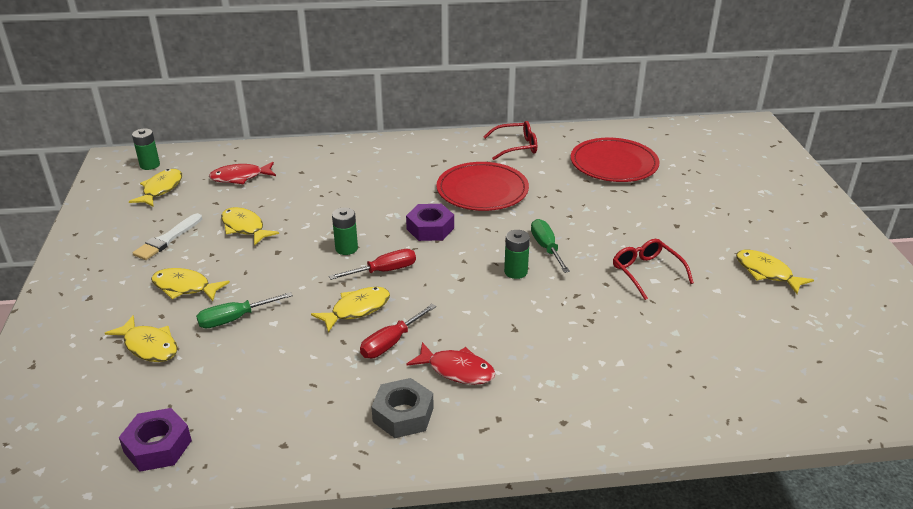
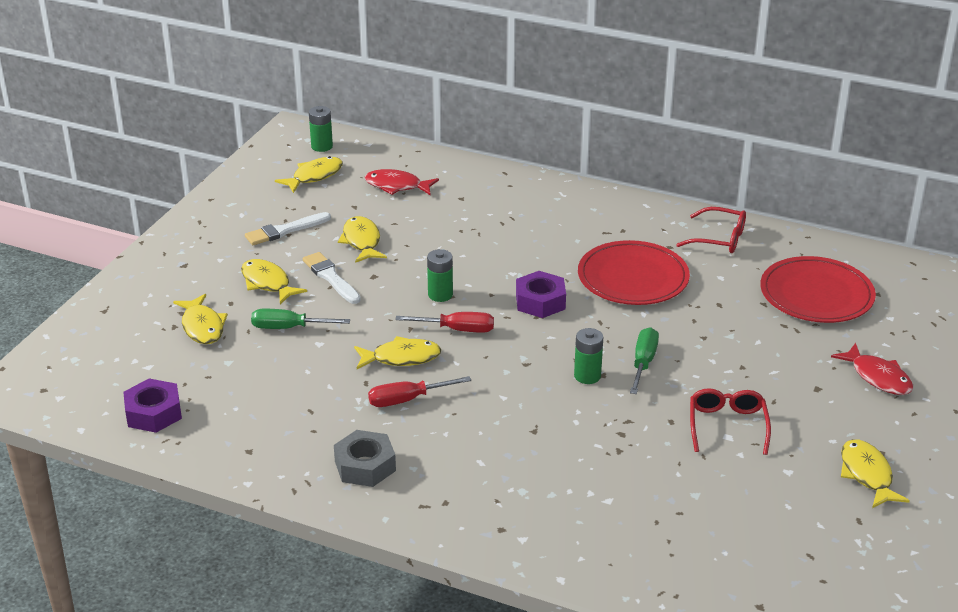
camera: 30 degrees right, 0 degrees up
red fish [406,342,496,385] -> red fish moved to [831,343,913,395]
none -> white brush [303,252,361,304]

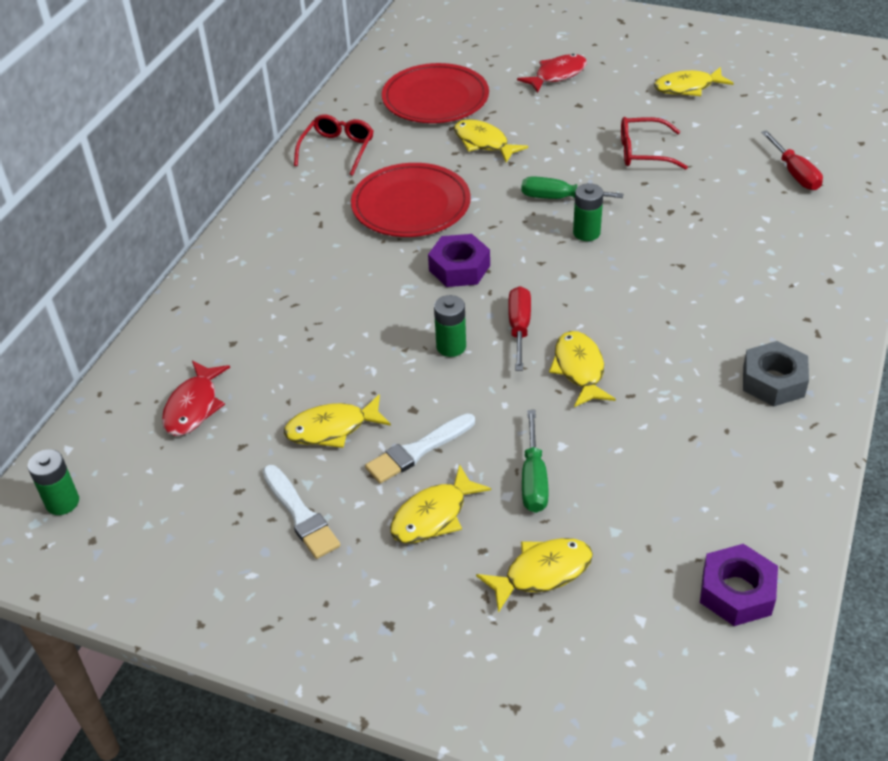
camera: 90 degrees left, 10 degrees up
yellow fish [275,156,343,193] -> yellow fish moved to [454,119,528,163]
red screwdriver [368,376,471,407] -> red screwdriver moved to [761,130,823,190]

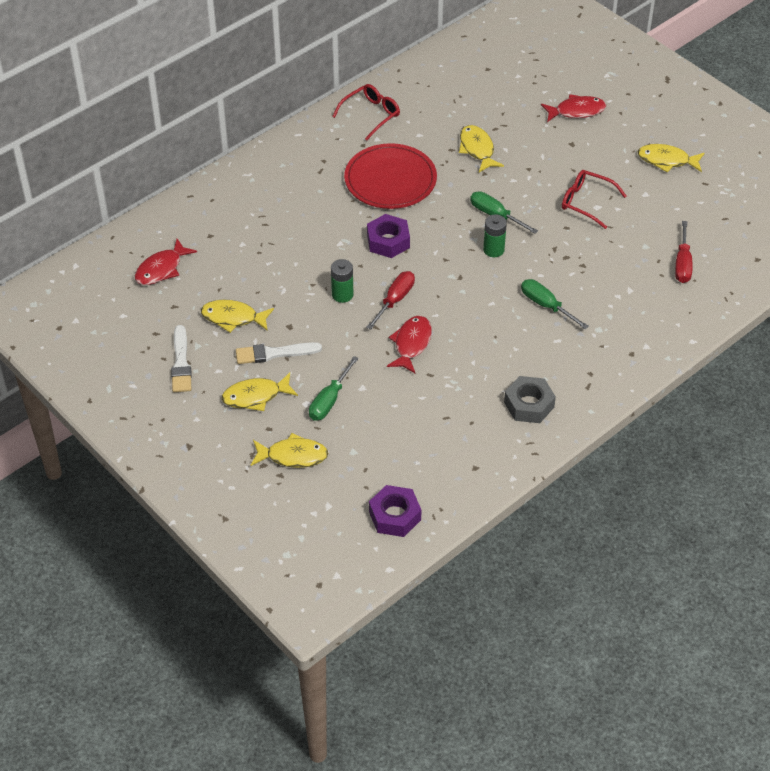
camera: 25 degrees right, 5 degrees up
green battery [28,449,79,515] -> none
red plate [382,63,489,123] -> none
yellow fish [549,331,616,407] -> red fish [387,316,432,374]
none -> green screwdriver [521,279,589,329]

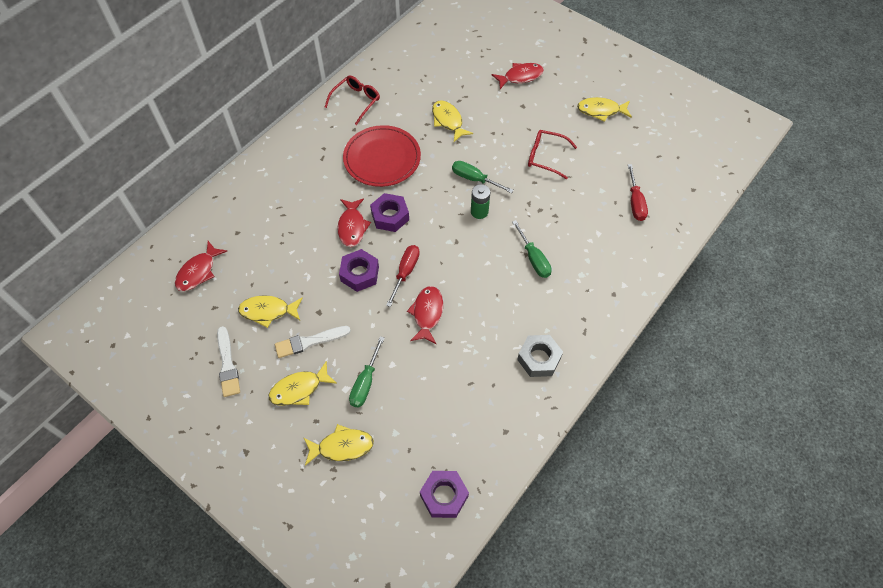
camera: 10 degrees left, 10 degrees up
green battery [331,259,353,303] -> purple nut [339,249,379,292]
green screwdriver [521,279,589,329] -> green screwdriver turned 150 degrees counterclockwise [512,220,552,278]
none -> red fish [337,198,371,247]

